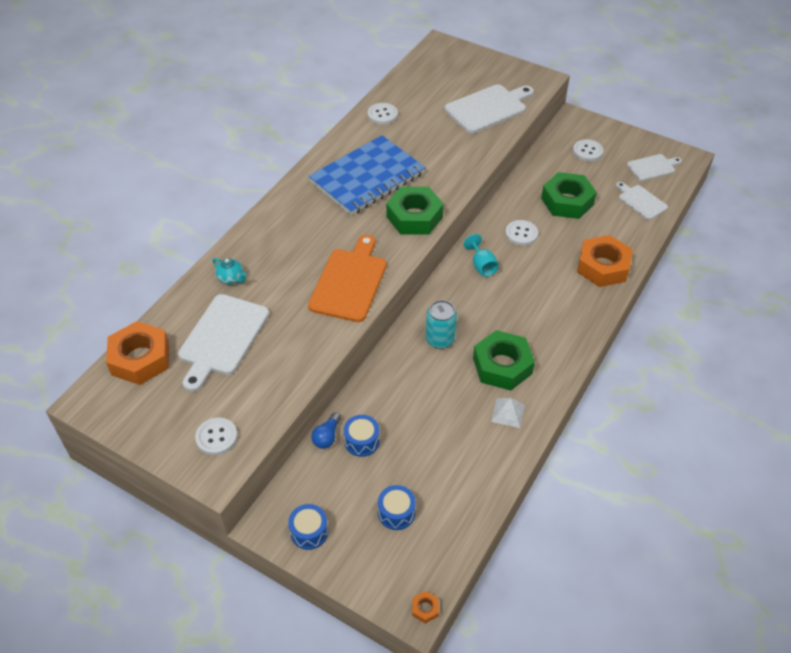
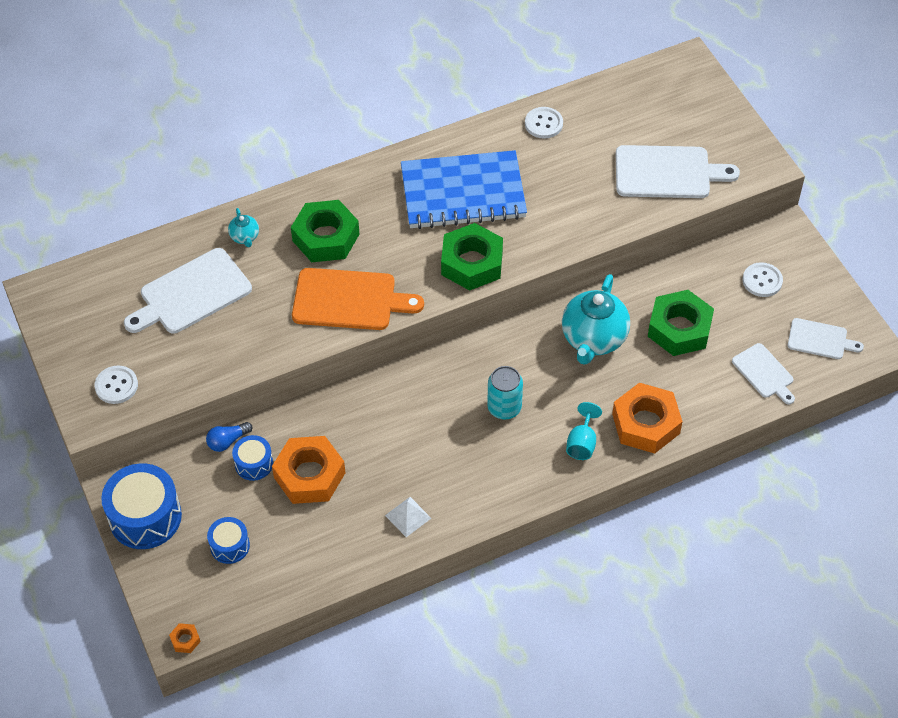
camera: 35 degrees right, 5 degrees up
orange nut [106,321,169,385] -> orange nut moved to [272,436,345,504]
blue drum [288,504,328,550] -> blue drum [101,463,182,549], size x1.85
orange cutting board [308,235,387,322] -> orange cutting board turned 45 degrees clockwise [292,268,424,330]
turquoise can [426,300,457,349] -> turquoise can moved to [487,366,523,420]
turquoise goblet [464,234,499,277] -> turquoise goblet moved to [566,402,602,460]
green nut [473,330,535,391] -> green nut moved to [291,200,359,262]
white button [505,220,538,246] -> turquoise teapot [562,274,630,365]
white cutting board [616,182,668,220] -> white cutting board turned 150 degrees clockwise [732,343,795,404]

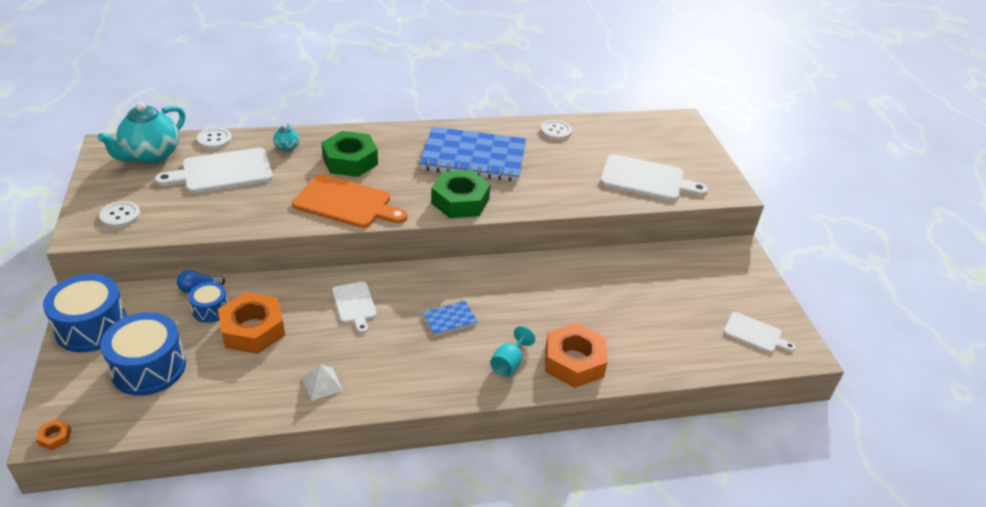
camera: 10 degrees right, 15 degrees down
blue drum [207,517,250,564] -> blue drum [100,312,186,396], size x1.85
turquoise can [487,366,523,420] -> blue notebook [423,301,478,336]
turquoise teapot [562,274,630,365] -> turquoise teapot moved to [97,102,185,164]
green nut [648,290,714,356] -> none
white cutting board [732,343,795,404] -> white cutting board moved to [332,282,377,333]
white button [743,262,783,297] -> white button moved to [197,128,232,149]

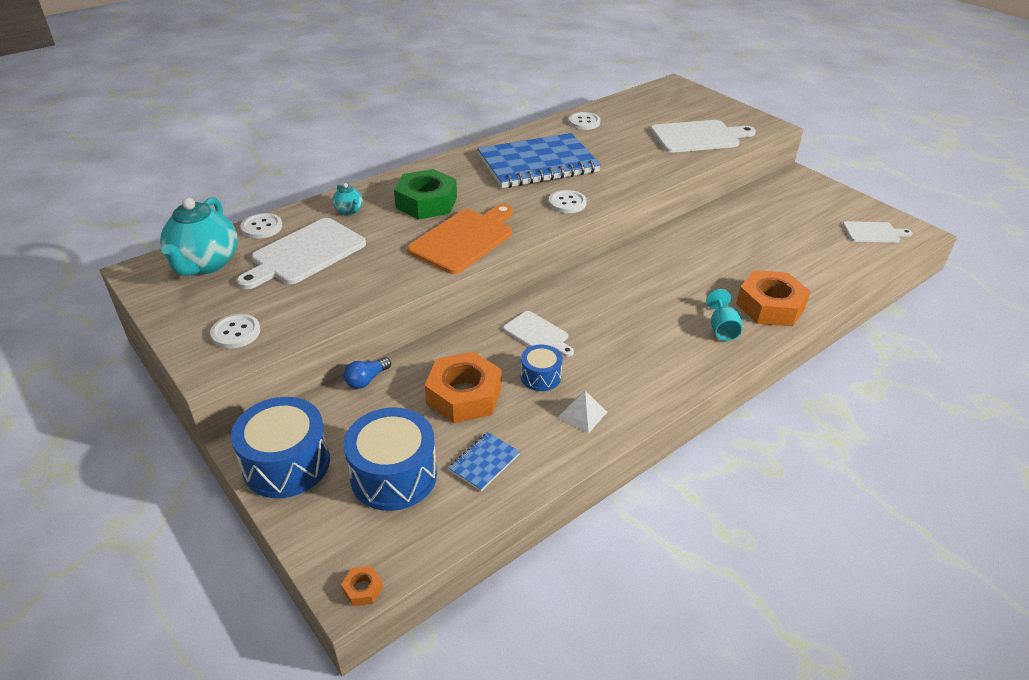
camera: 25 degrees left, 0 degrees up
blue drum [188,282,228,323] -> blue drum moved to [521,345,563,391]
orange cutting board [292,174,407,228] -> orange cutting board turned 45 degrees counterclockwise [407,204,513,274]
blue notebook [423,301,478,336] -> blue notebook moved to [449,432,520,491]
green nut [431,170,491,218] -> white button [549,190,586,213]

